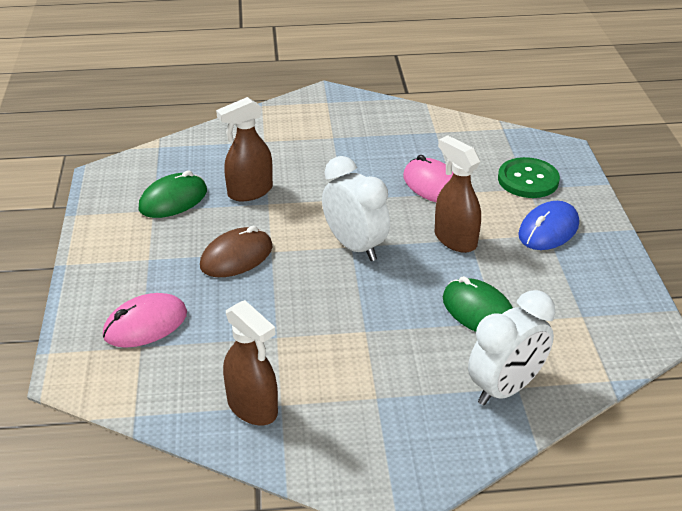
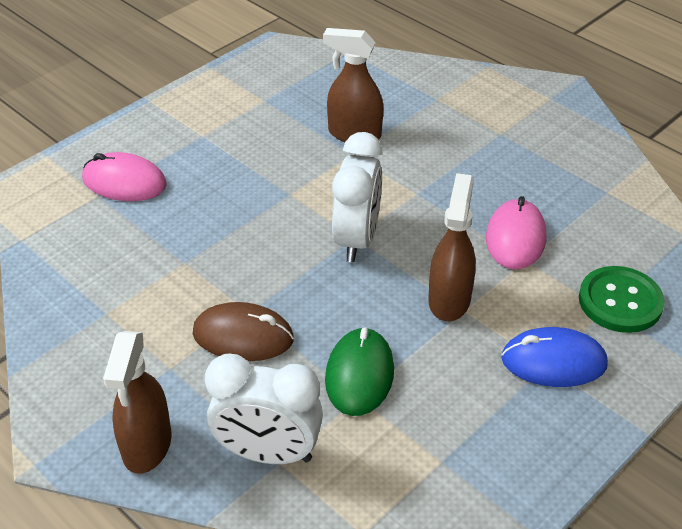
camera: 50 degrees right, 5 degrees up
green mouse [139,170,207,218] -> none
brown mouse [200,226,273,277] -> brown mouse moved to [193,302,294,361]
brown spray bottle [223,300,278,425] -> brown spray bottle moved to [103,331,171,474]

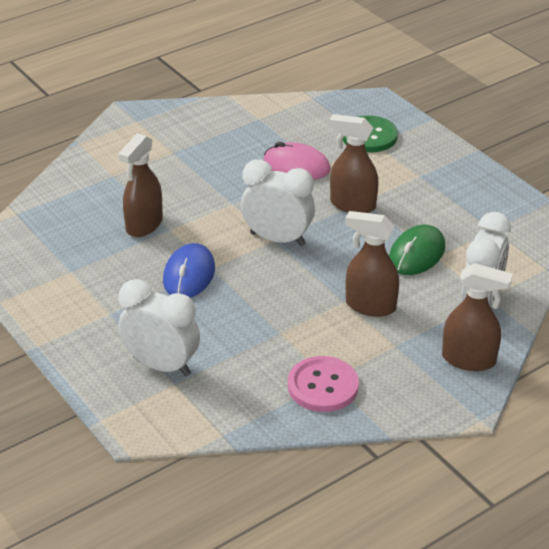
camera: 80 degrees left, 5 degrees down
pink mouse [82,152,167,201] -> white clock [118,279,200,376]
brown mouse [193,302,294,361] -> brown spray bottle [345,211,399,317]
green mouse [325,327,394,416] -> green mouse turned 75 degrees counterclockwise [389,225,445,275]
blue mouse [501,327,608,387] -> blue mouse moved to [163,243,215,298]
none -> pink button [288,356,359,412]

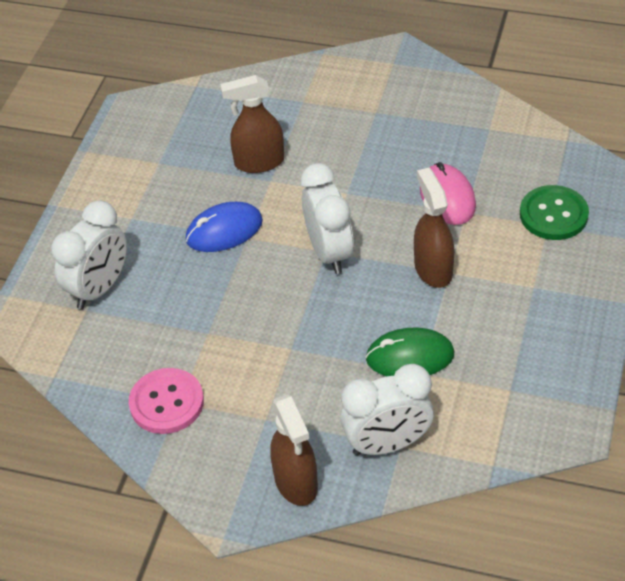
camera: 55 degrees right, 10 degrees up
white clock [118,279,200,376] -> white clock turned 45 degrees clockwise [51,200,127,309]
brown spray bottle [345,211,399,317] -> none

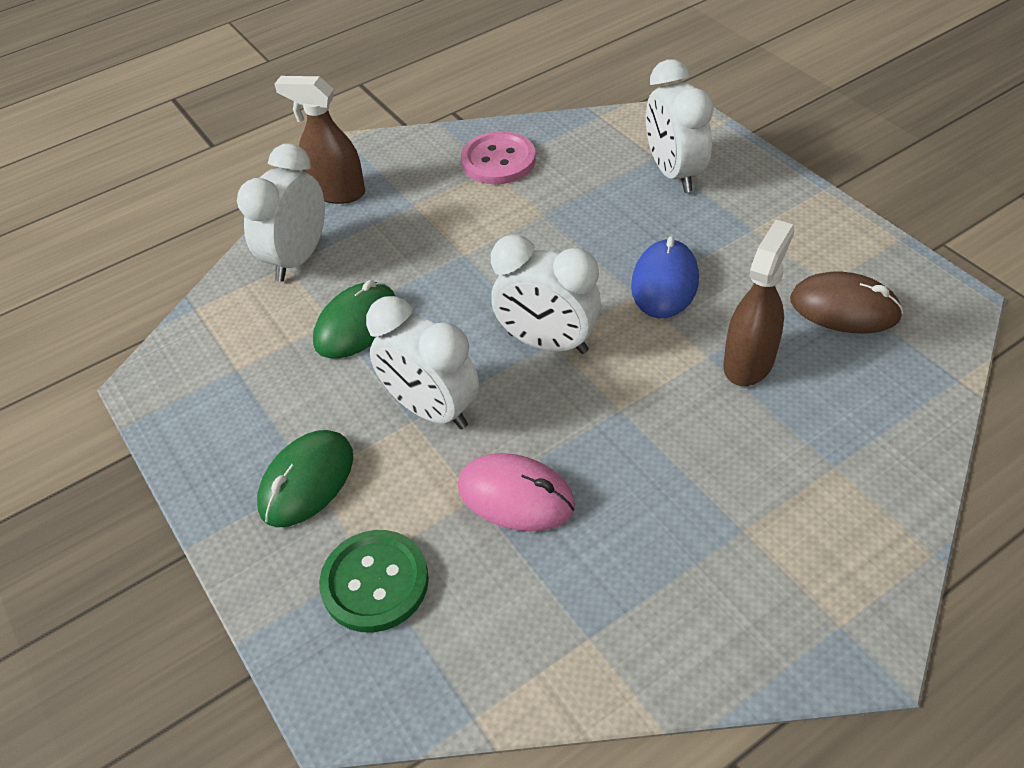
camera: 130 degrees right, 0 degrees up
brown spray bottle [414,168,454,288] -> white clock [366,296,479,429]
none -> green mouse [257,430,353,527]
none -> brown mouse [790,272,903,333]

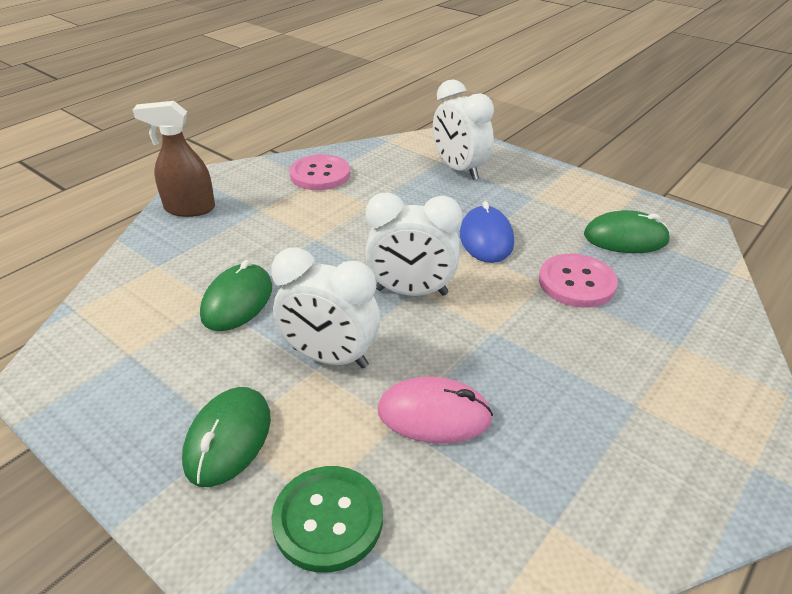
camera: 20 degrees left, 10 degrees down
white clock [237,144,325,282] -> none
brown spray bottle [723,220,795,386] -> pink button [539,254,618,308]
brown mouse [790,272,903,333] -> green mouse [584,210,670,253]

